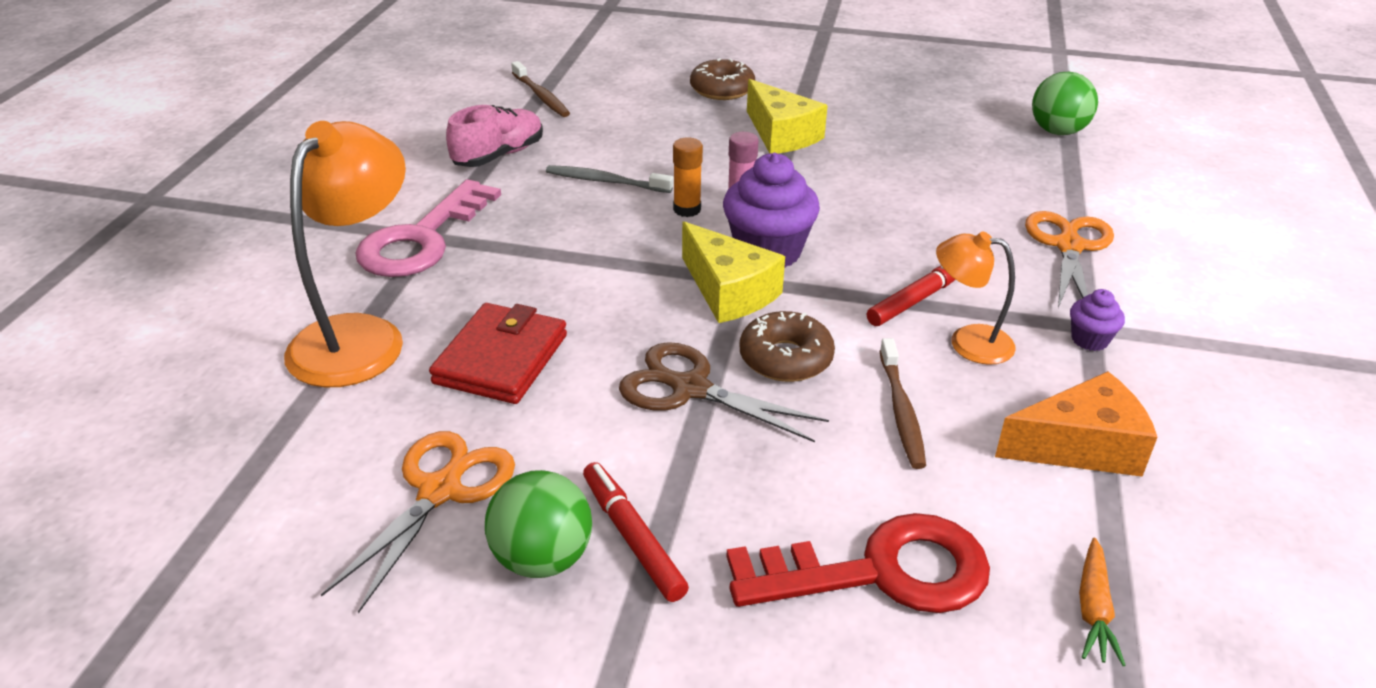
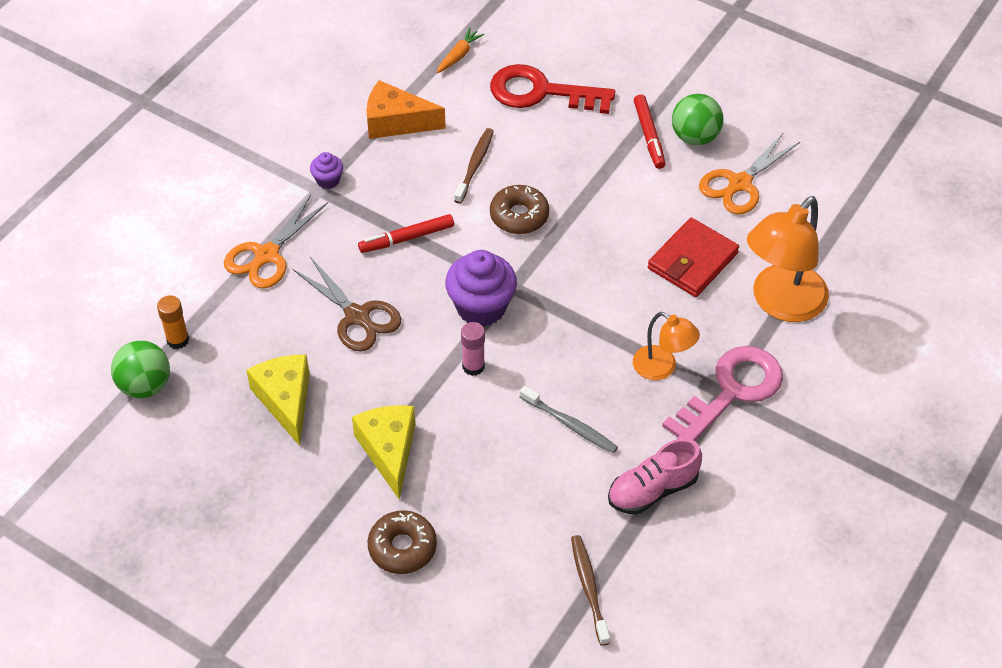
camera: 160 degrees left, 15 degrees up
brown scissors [619,342,829,442] -> brown scissors moved to [293,257,401,352]
orange glue stick [673,137,703,217] -> orange glue stick moved to [157,295,189,349]
yellow cheese [682,221,785,323] -> yellow cheese moved to [246,355,310,446]
orange lamp [936,231,1016,365] -> orange lamp moved to [633,312,700,380]

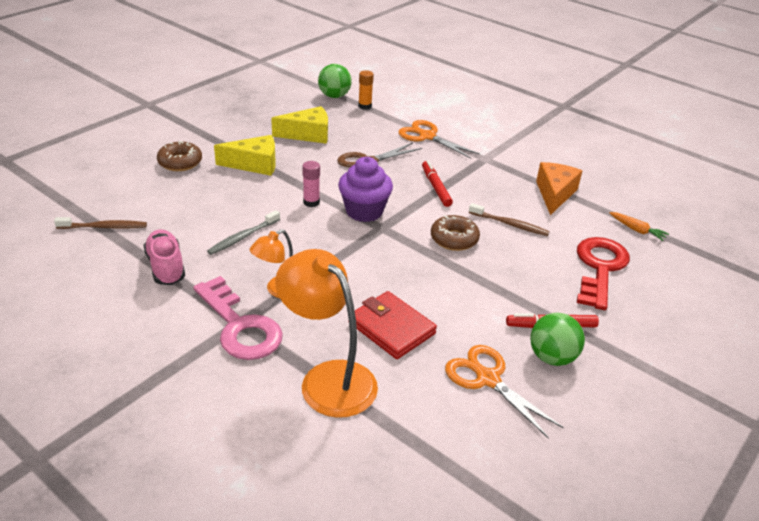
camera: 95 degrees right, 15 degrees down
purple cupcake [310,152,343,189] -> none

